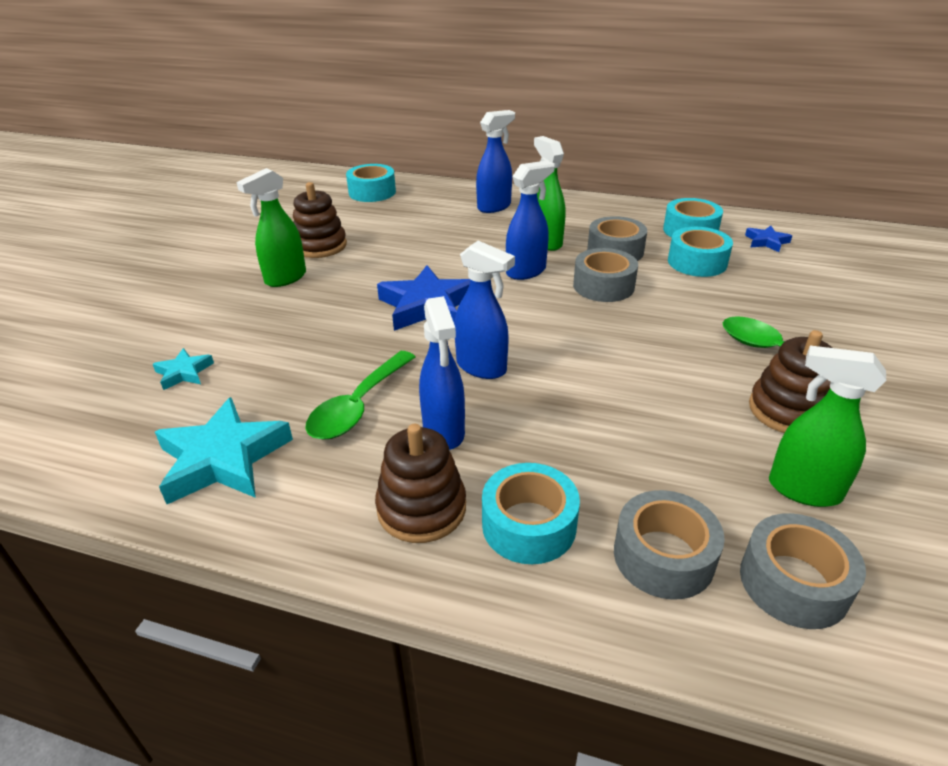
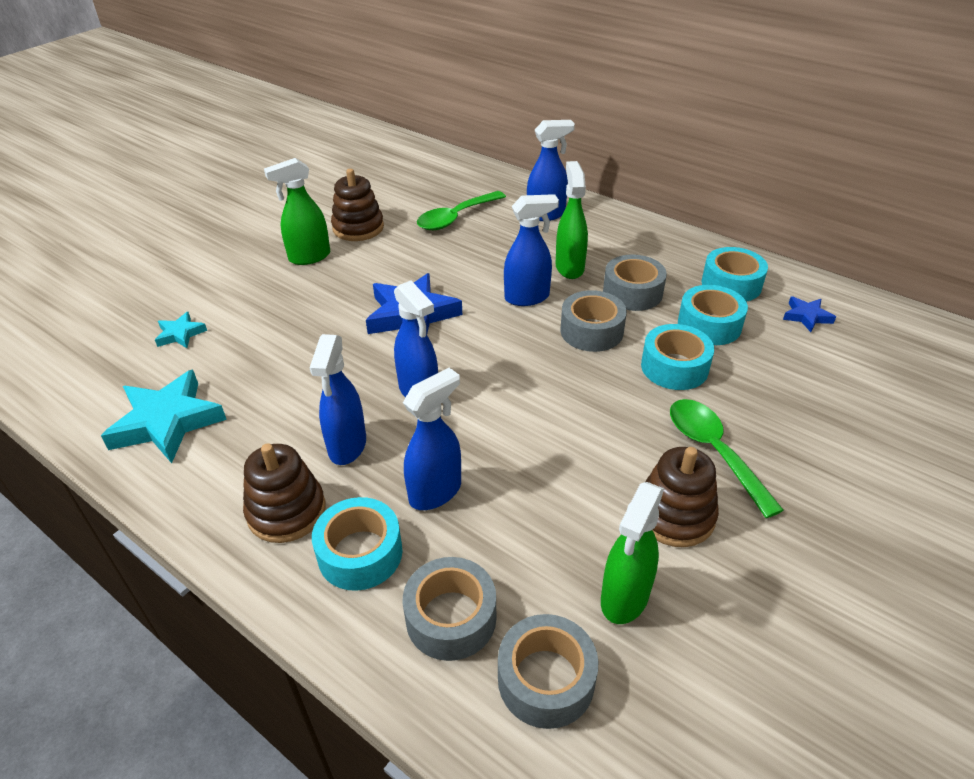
camera: 20 degrees right, 5 degrees up
green spoon [305,351,415,440] -> green spoon moved to [417,191,506,230]
turquoise tape [346,164,396,202] -> turquoise tape moved to [641,324,714,390]
green spray bottle [769,346,886,507] -> green spray bottle turned 105 degrees counterclockwise [601,482,664,624]
none -> blue spray bottle [403,368,461,510]

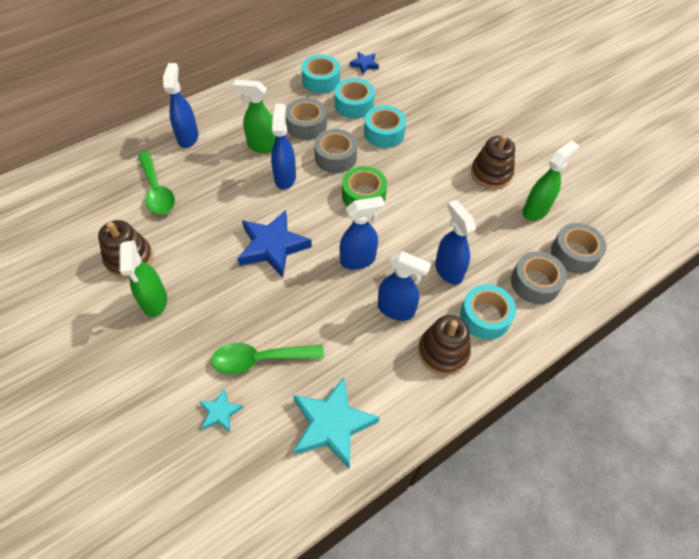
camera: 75 degrees left, 15 degrees up
green spray bottle [601,482,664,624] -> green spray bottle turned 90 degrees counterclockwise [522,140,579,221]
green spoon [670,399,784,518] -> green spoon moved to [211,343,324,374]
none -> green tape [342,166,387,207]

